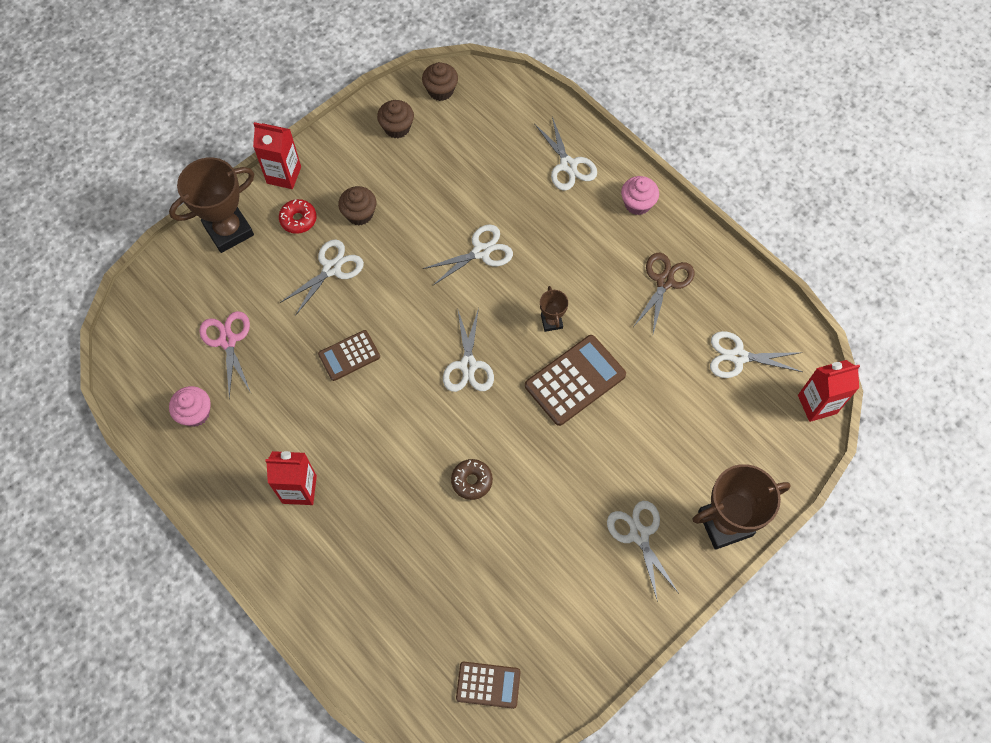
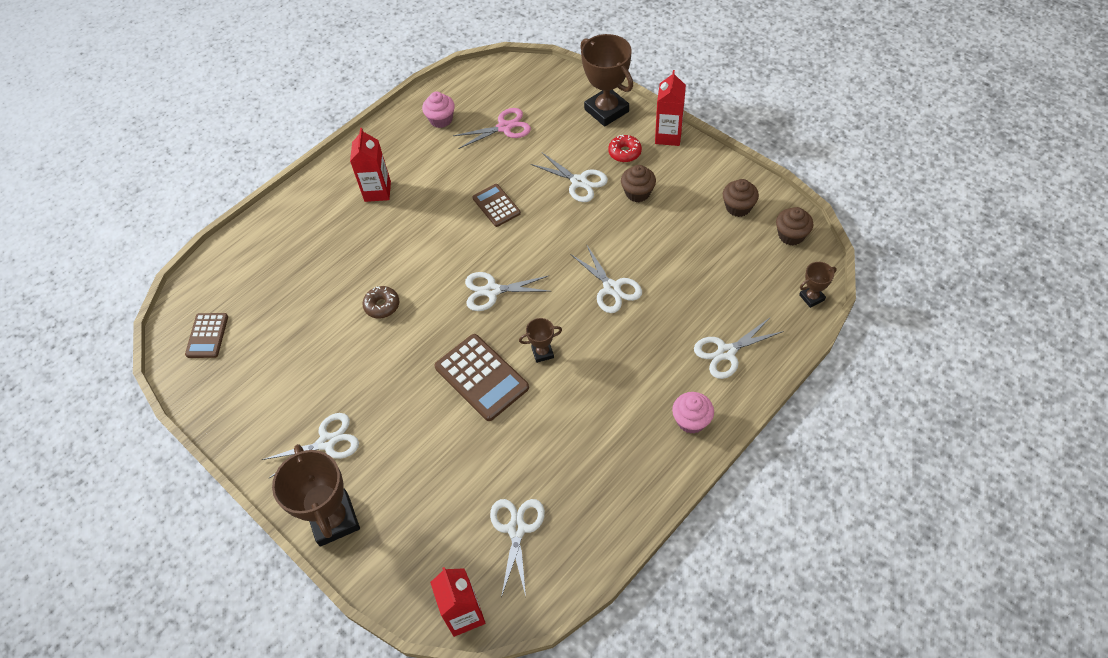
camera: 90 degrees right, 10 degrees down
brown scissors [633,253,695,333] -> none
none -> brown trophy [799,262,837,308]

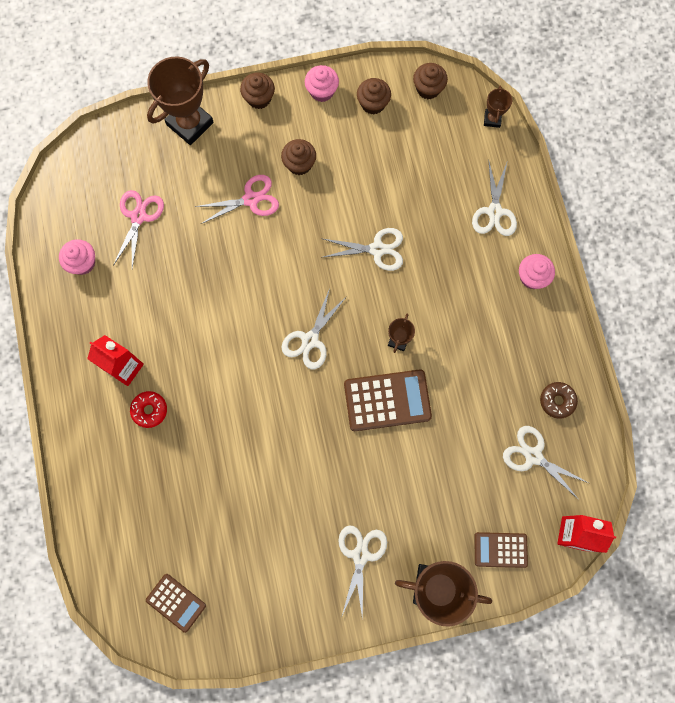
camera: 60 degrees left, 20 degrees up
brown donut [362,286,399,318] -> brown donut moved to [540,382,578,419]
brown calculator [473,184,521,227] -> brown calculator moved to [474,532,528,568]
white scissors [531,153,608,202] -> pink scissors [195,175,279,224]
brown trophy [580,34,633,127] -> brown trophy turned 45 degrees counterclockwise [147,56,214,145]
red donut [608,135,642,162] -> red donut moved to [130,391,167,428]
red carton [655,70,686,146] -> brown cupcake [240,72,275,109]
none -> pink cupcake [305,65,339,102]

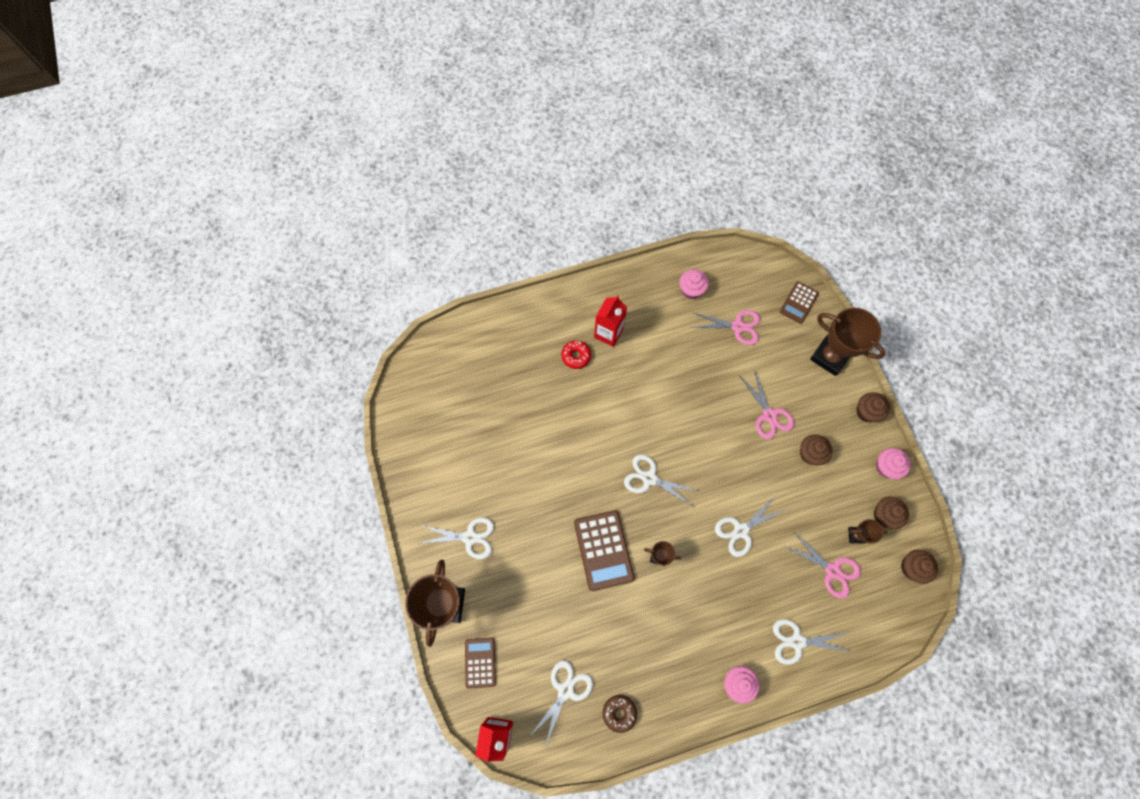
camera: 85 degrees right, 5 degrees down
brown calculator [146,574,206,633] -> brown calculator moved to [780,281,819,324]
white scissors [323,228,403,271] -> white scissors turned 60 degrees clockwise [715,496,787,557]
brown trophy [484,85,512,128] -> brown trophy moved to [848,519,887,544]
none -> pink scissors [784,532,861,598]

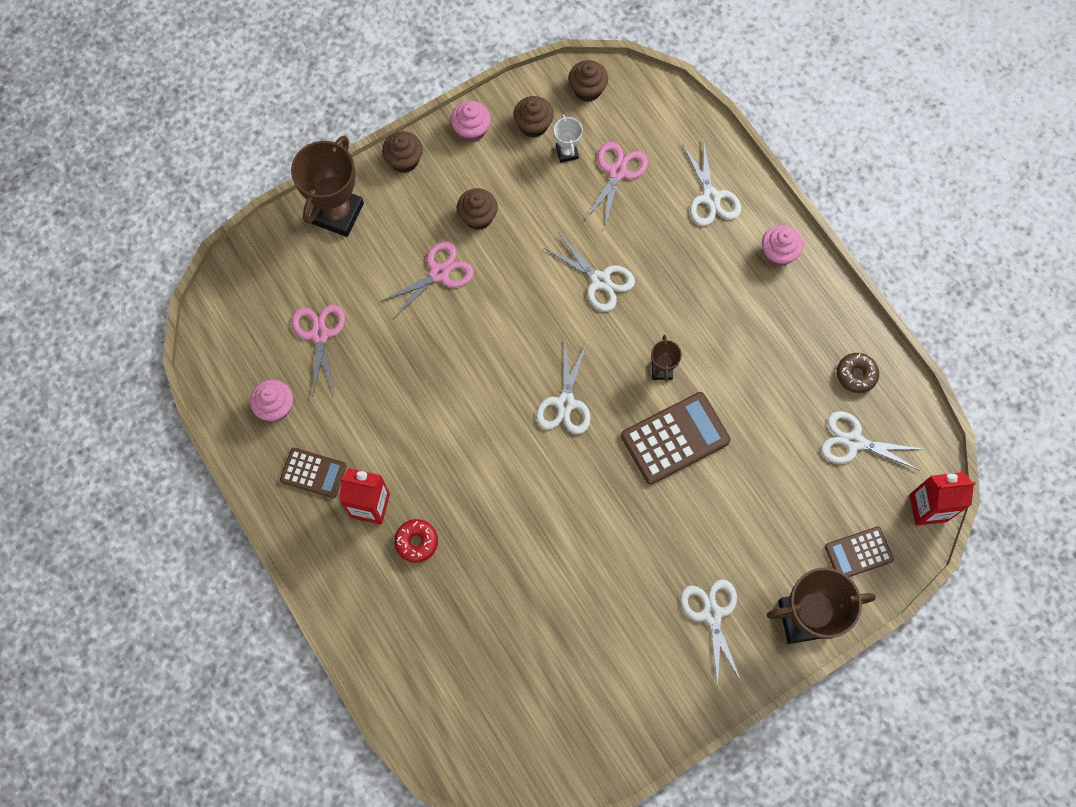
camera: 105 degrees left, 0 degrees up
brown calculator [780,281,819,324] -> brown calculator moved to [280,448,347,498]
brown trophy [848,519,887,544] -> white trophy [554,114,583,163]

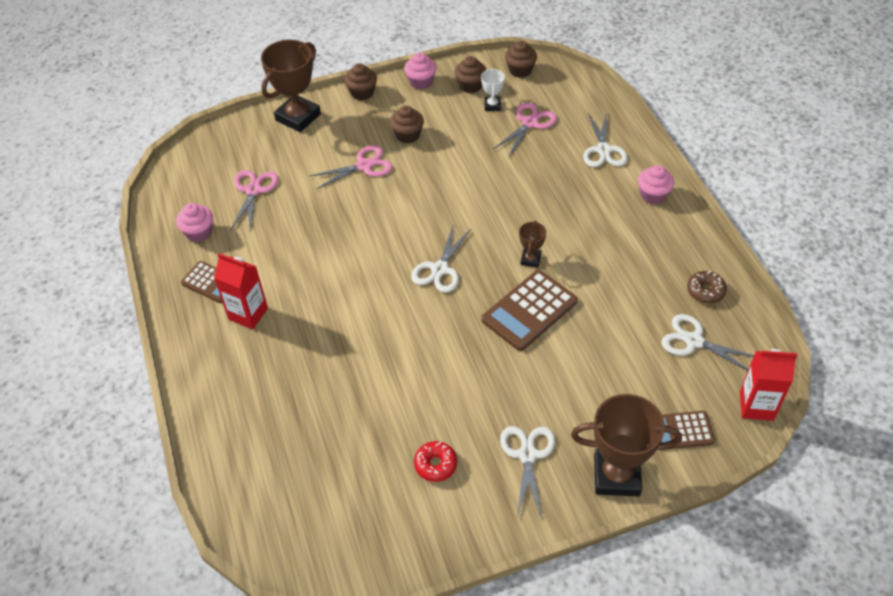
camera: 15 degrees right, 20 degrees down
red donut [394,519,438,563] -> red donut moved to [414,441,457,482]
white scissors [544,232,635,311] -> none
brown calculator [621,392,731,485] -> brown calculator turned 150 degrees clockwise [481,270,577,351]

